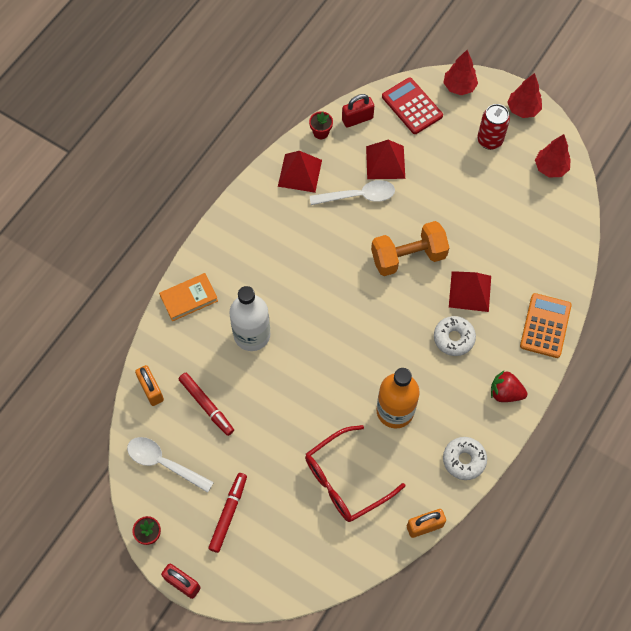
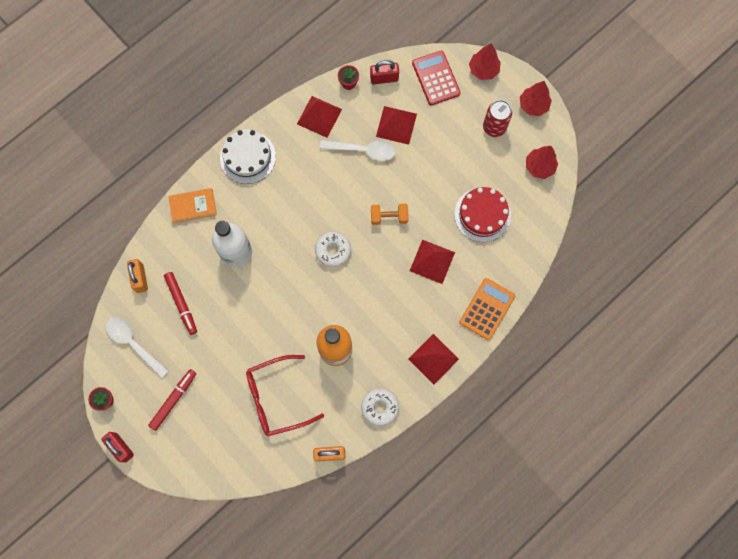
camera: 15 degrees right, 10 degrees up
orange dumbbell [371,221,449,276] -> orange dumbbell [371,204,408,225], size x0.59
white donut [434,316,476,356] -> white donut moved to [315,232,351,267]
red strawberry [491,370,527,402] -> red pyramid [408,334,459,384]
none -> white cake [220,129,276,184]
none -> red cake [454,187,511,242]

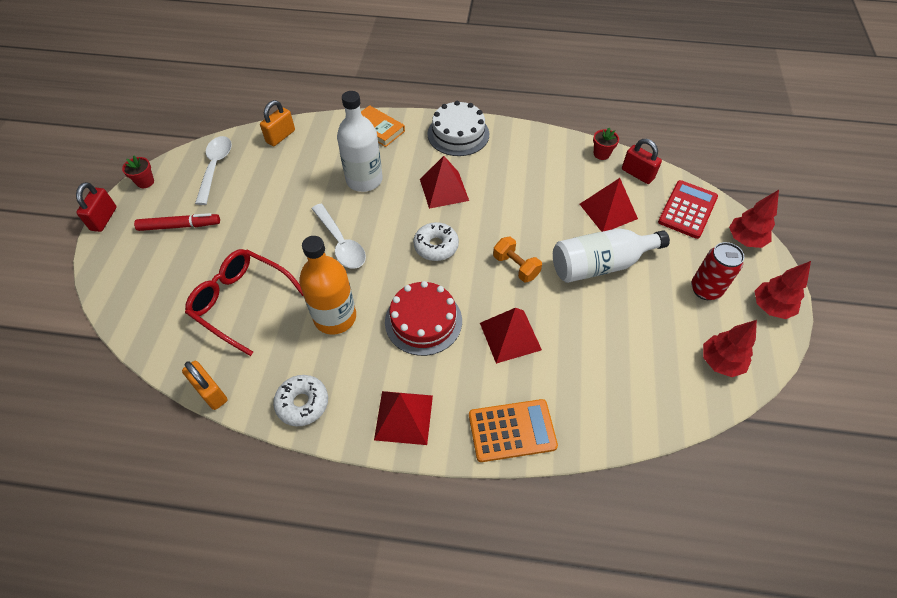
camera: 50 degrees right, 20 degrees down
red marker [164,272,197,335] -> none
red pyramid [297,96,342,138] -> red pyramid moved to [420,156,469,209]
white spoon [320,140,396,161] -> white spoon moved to [312,204,366,269]
red cake [454,187,511,242] -> red cake moved to [385,281,462,356]
none -> white bottle [553,228,670,283]

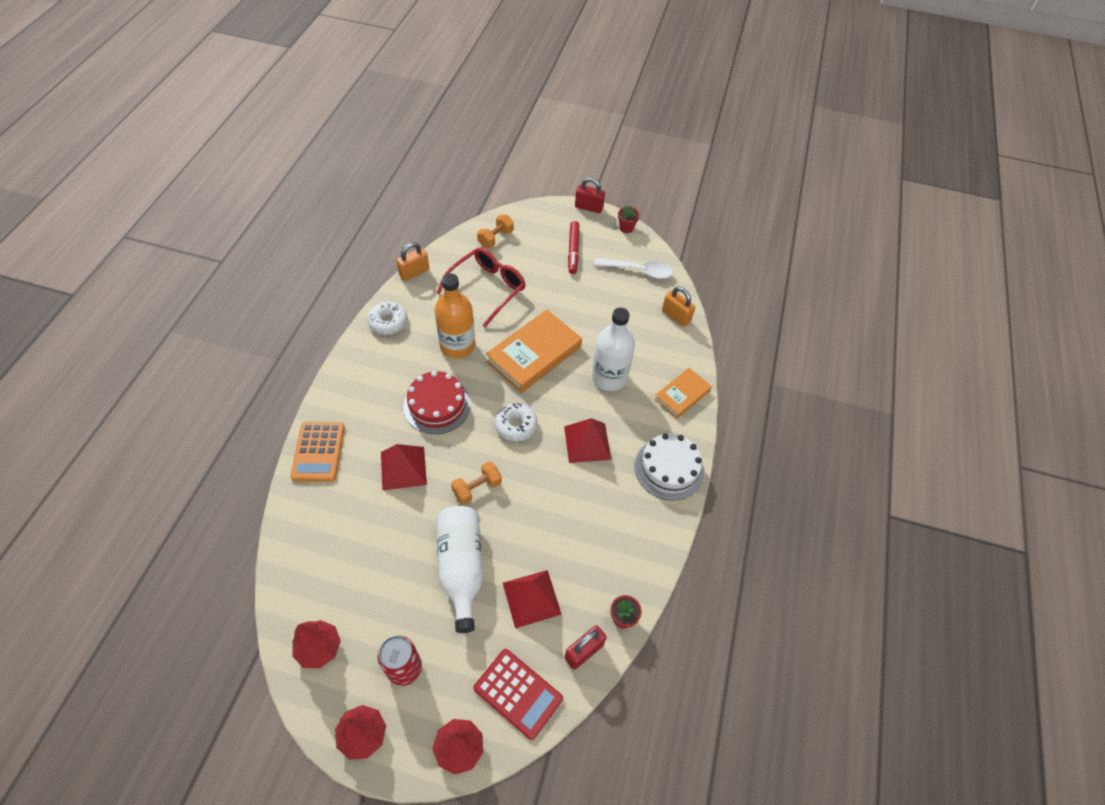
camera: 95 degrees right, 0 degrees up
white spoon [312,204,366,269] -> orange book [486,309,582,393]
red pyramid [374,391,433,445] -> none
none -> orange dumbbell [477,214,514,248]

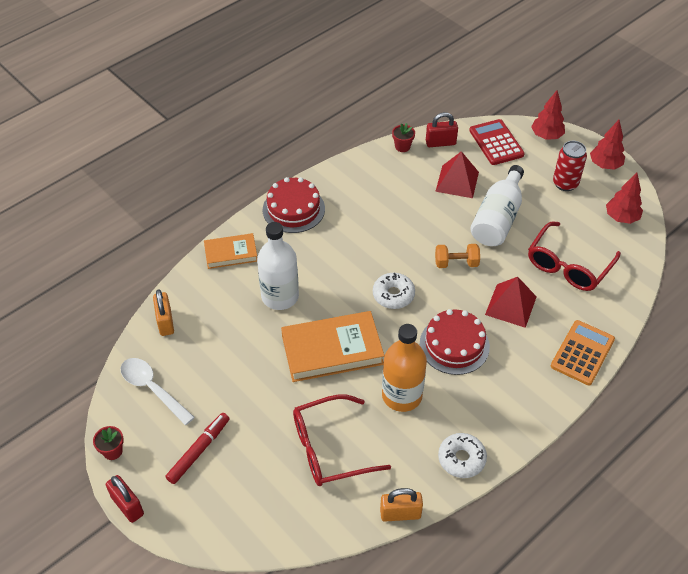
camera: 145 degrees left, 5 degrees down
orange dumbbell [477,214,514,248] -> none
red pyramid [564,418,611,463] -> none
white cake [634,433,704,501] -> red cake [263,177,325,233]
none -> red glasses [528,222,621,291]

